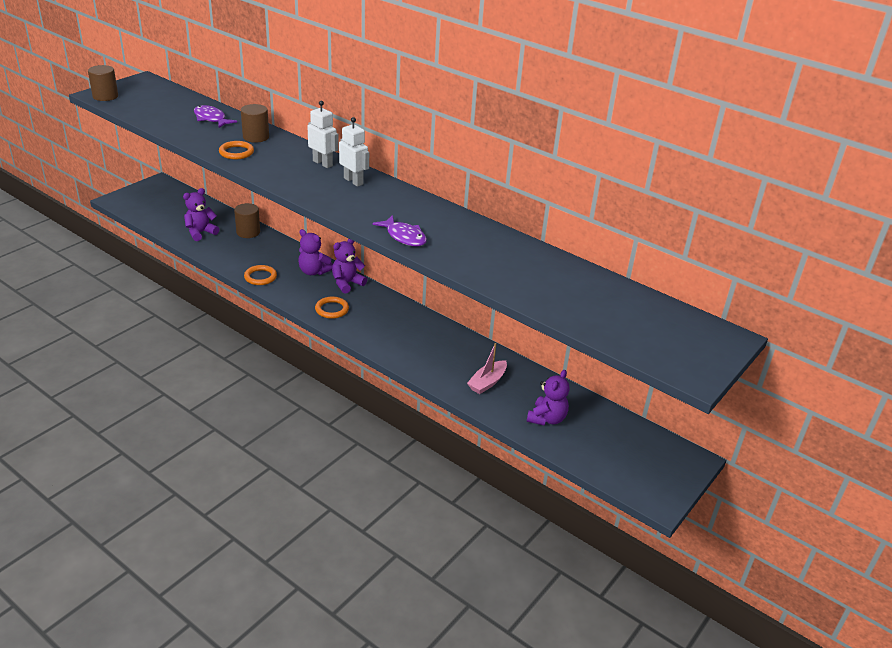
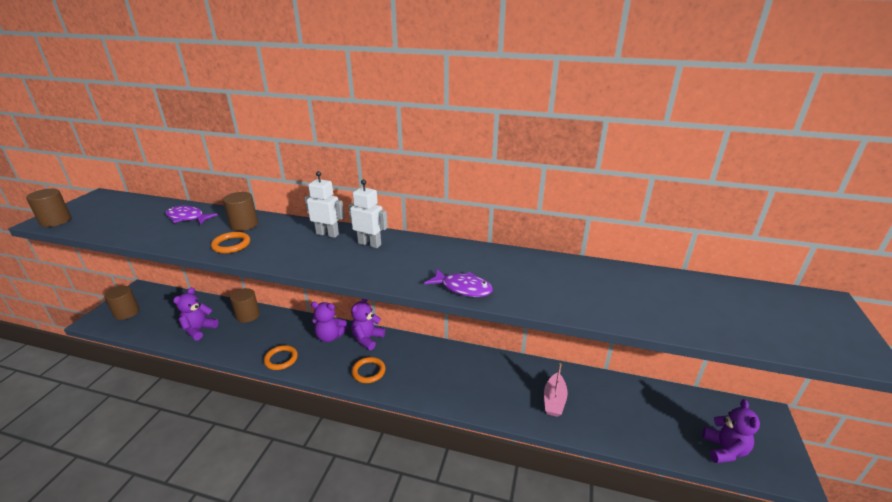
camera: 20 degrees left, 5 degrees down
purple teddy bear [527,370,570,426] -> purple teddy bear moved to [702,399,760,463]
none -> brown cylinder [104,286,139,320]

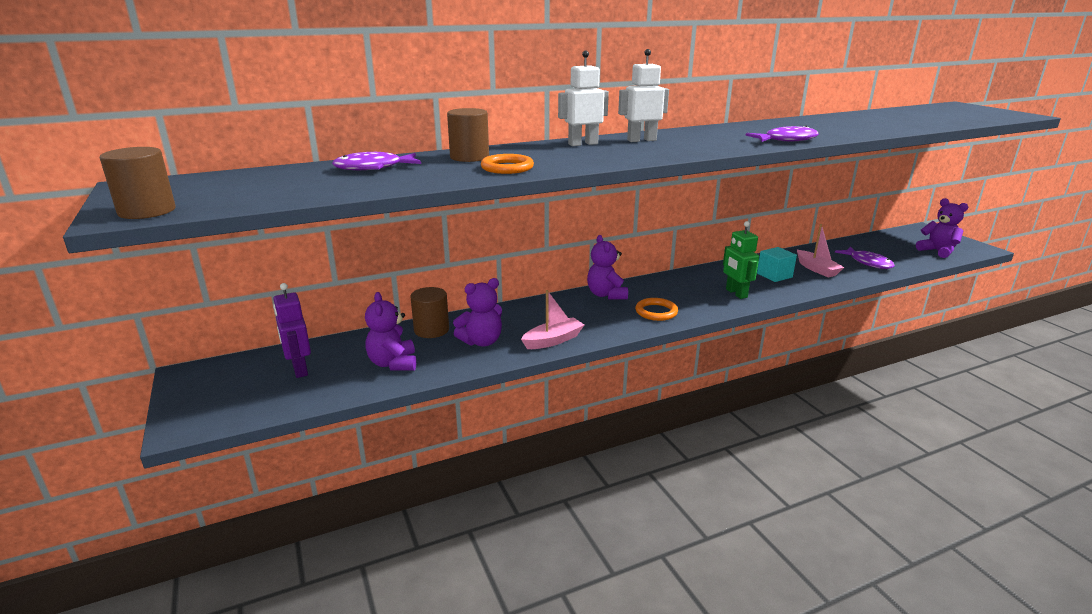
camera: 40 degrees left, 5 degrees down
brown cylinder [104,286,139,320] -> none
orange ring [264,345,298,370] -> pink boat [521,290,584,349]
purple teddy bear [311,302,348,342] -> purple teddy bear moved to [453,278,502,347]
none -> purple robot [273,283,311,378]
none -> green robot [723,221,759,299]
none -> turquoise cube [757,247,797,282]
none -> purple fish [835,247,895,269]

